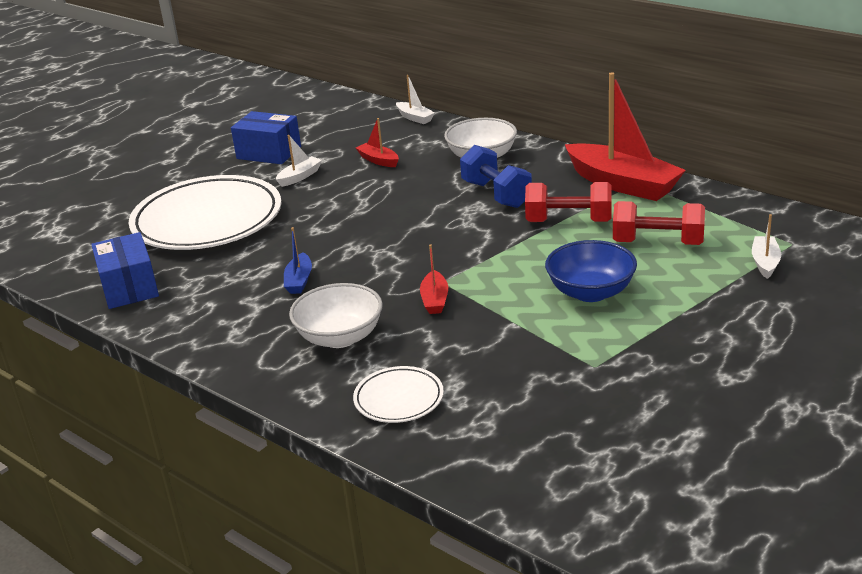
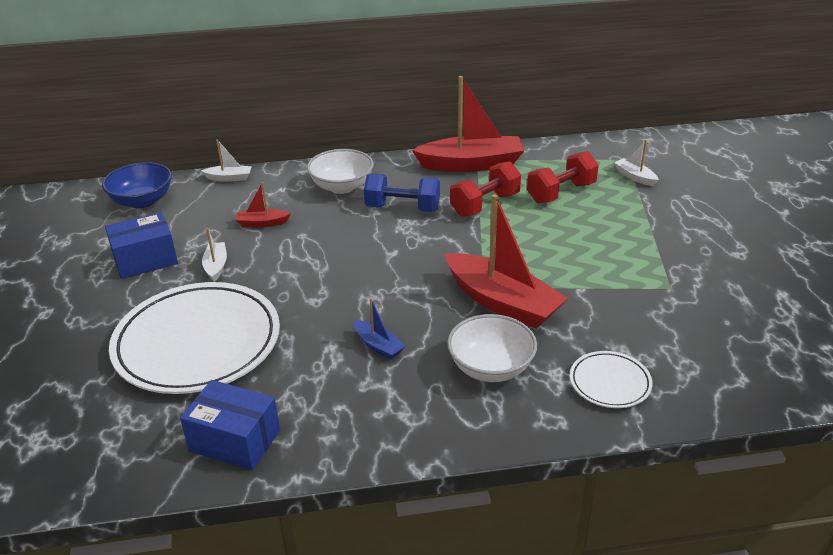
camera: 50 degrees left, 5 degrees up
red boat [420,244,448,314] -> red boat [445,194,568,329], size x2.23
blue bowl [545,240,637,302] -> blue bowl moved to [102,162,172,208]

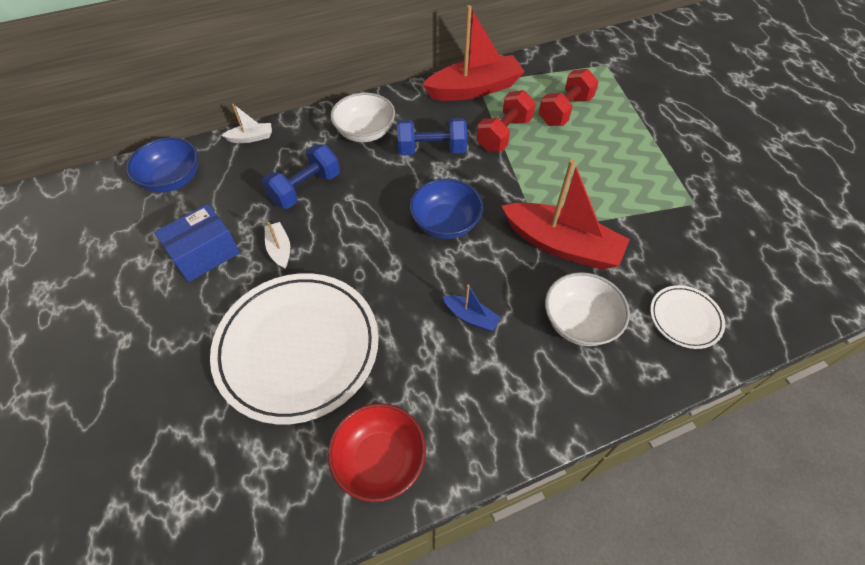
camera: 15 degrees left, 20 degrees up
blue box [180,380,280,470] -> red bowl [328,403,426,502]
red boat [236,182,291,227] -> blue dumbbell [262,144,340,209]
white boat [614,140,659,186] -> none
none -> blue bowl [410,178,483,239]

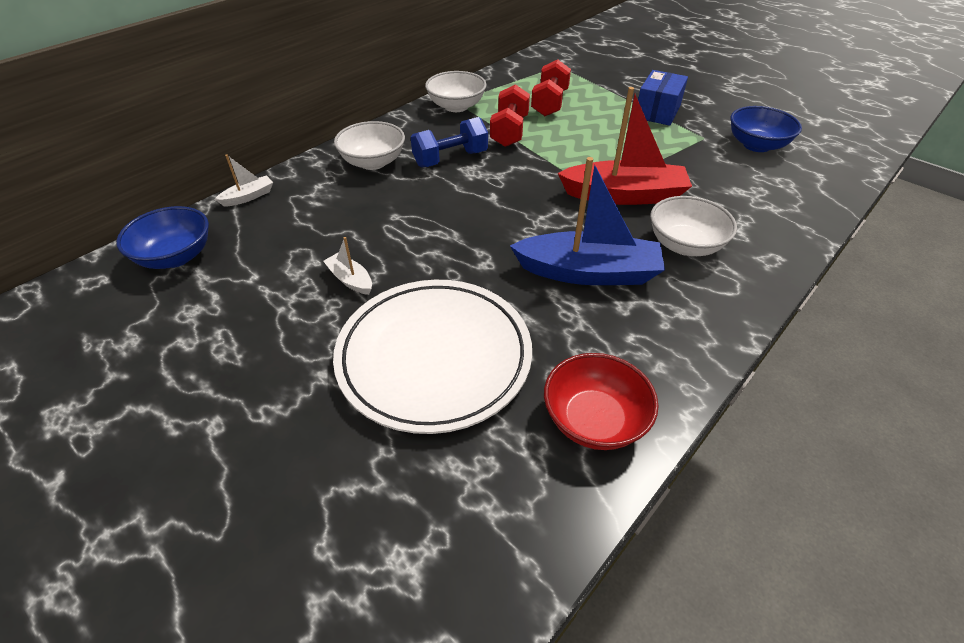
camera: 25 degrees left, 10 degrees down
blue box [154,204,240,282] -> blue box moved to [638,70,688,126]
blue dumbbell [262,144,340,209] -> none
blue bowl [410,178,483,239] -> blue bowl moved to [730,106,802,152]
red boat [422,5,525,101] -> white bowl [425,71,487,112]
blue boat [442,284,501,331] -> blue boat [510,157,665,285], size x2.23
white plate [650,285,725,349] -> none

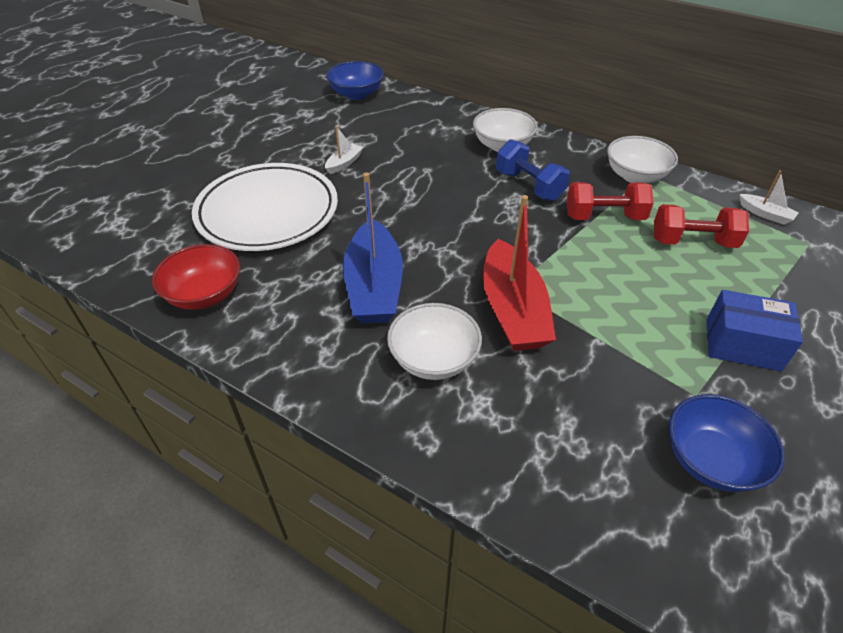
camera: 80 degrees right, 0 degrees up
white boat [215,154,273,207] -> white boat moved to [740,170,799,225]

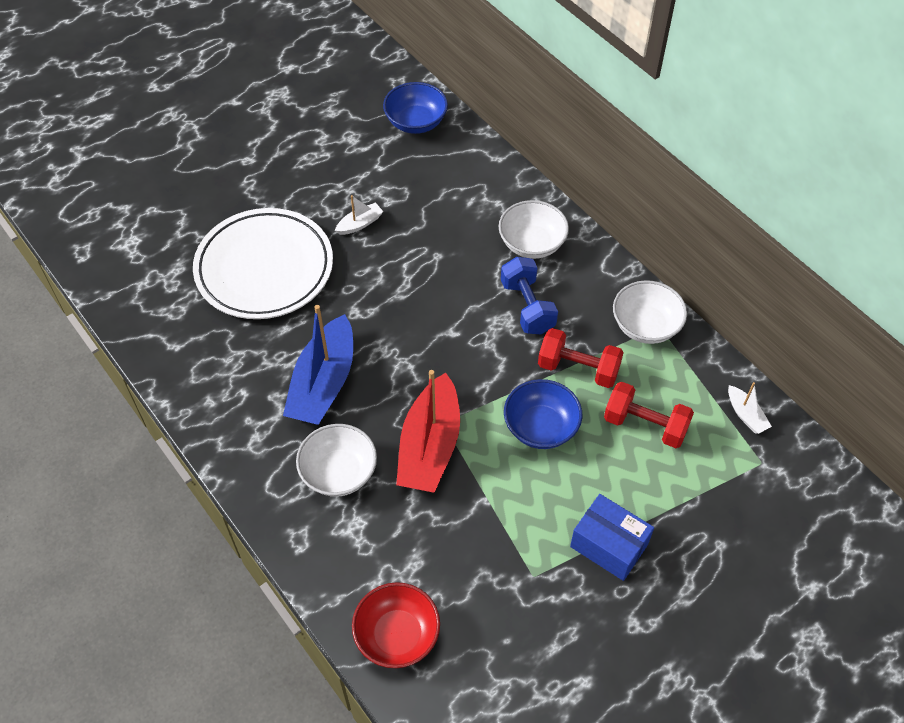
camera: 20 degrees right, 10 degrees up
red bowl [152,244,240,310] -> red bowl moved to [352,582,440,668]
blue bowl [669,394,785,492] -> blue bowl moved to [504,379,582,449]

